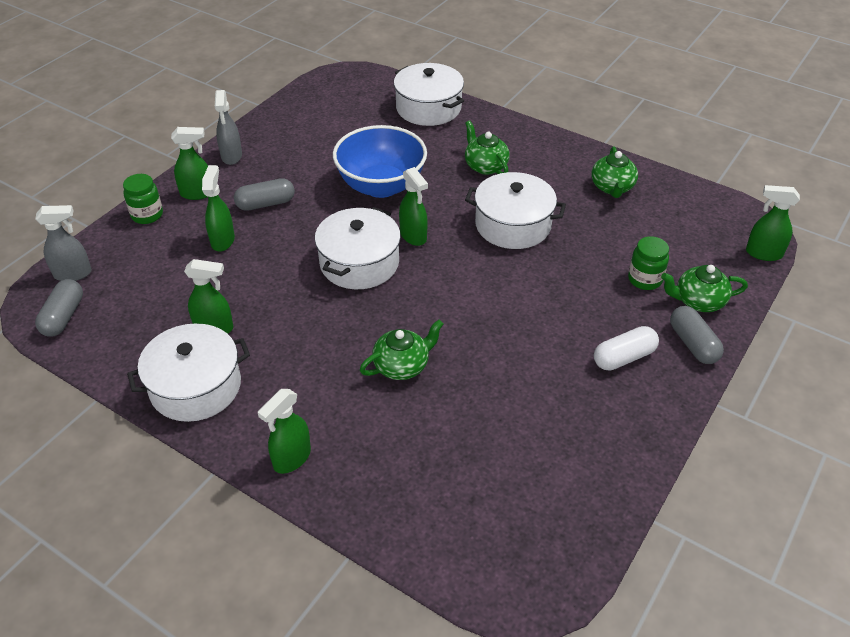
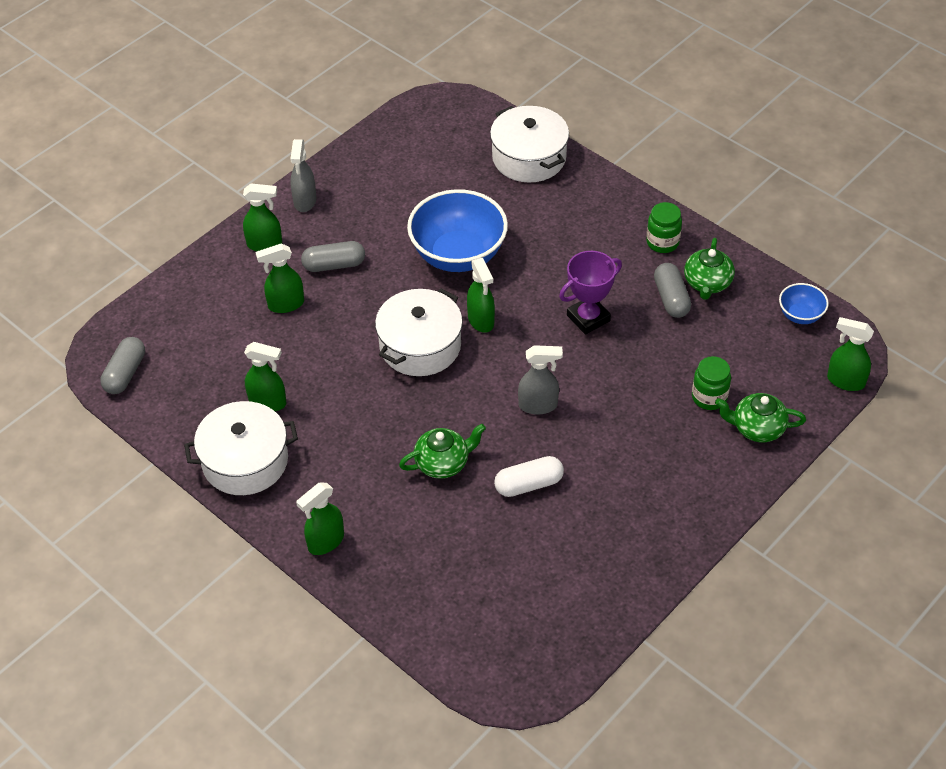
camera: 10 degrees right, 5 degrees up
grey spray bottle [35,205,92,281] -> grey spray bottle moved to [518,345,563,415]
green jar [123,174,163,224] -> green jar moved to [646,202,682,253]
green spray bottle [202,165,235,252] -> green spray bottle turned 120 degrees counterclockwise [256,244,304,313]
green teapot [465,120,510,175] -> none
white pot [465,172,566,249] -> purple trophy [559,251,622,335]
white capsule [594,326,659,370] -> white capsule moved to [494,456,564,497]
grey capsule [670,306,724,364] -> grey capsule moved to [654,263,691,318]
none -> blue bowl [779,283,829,324]

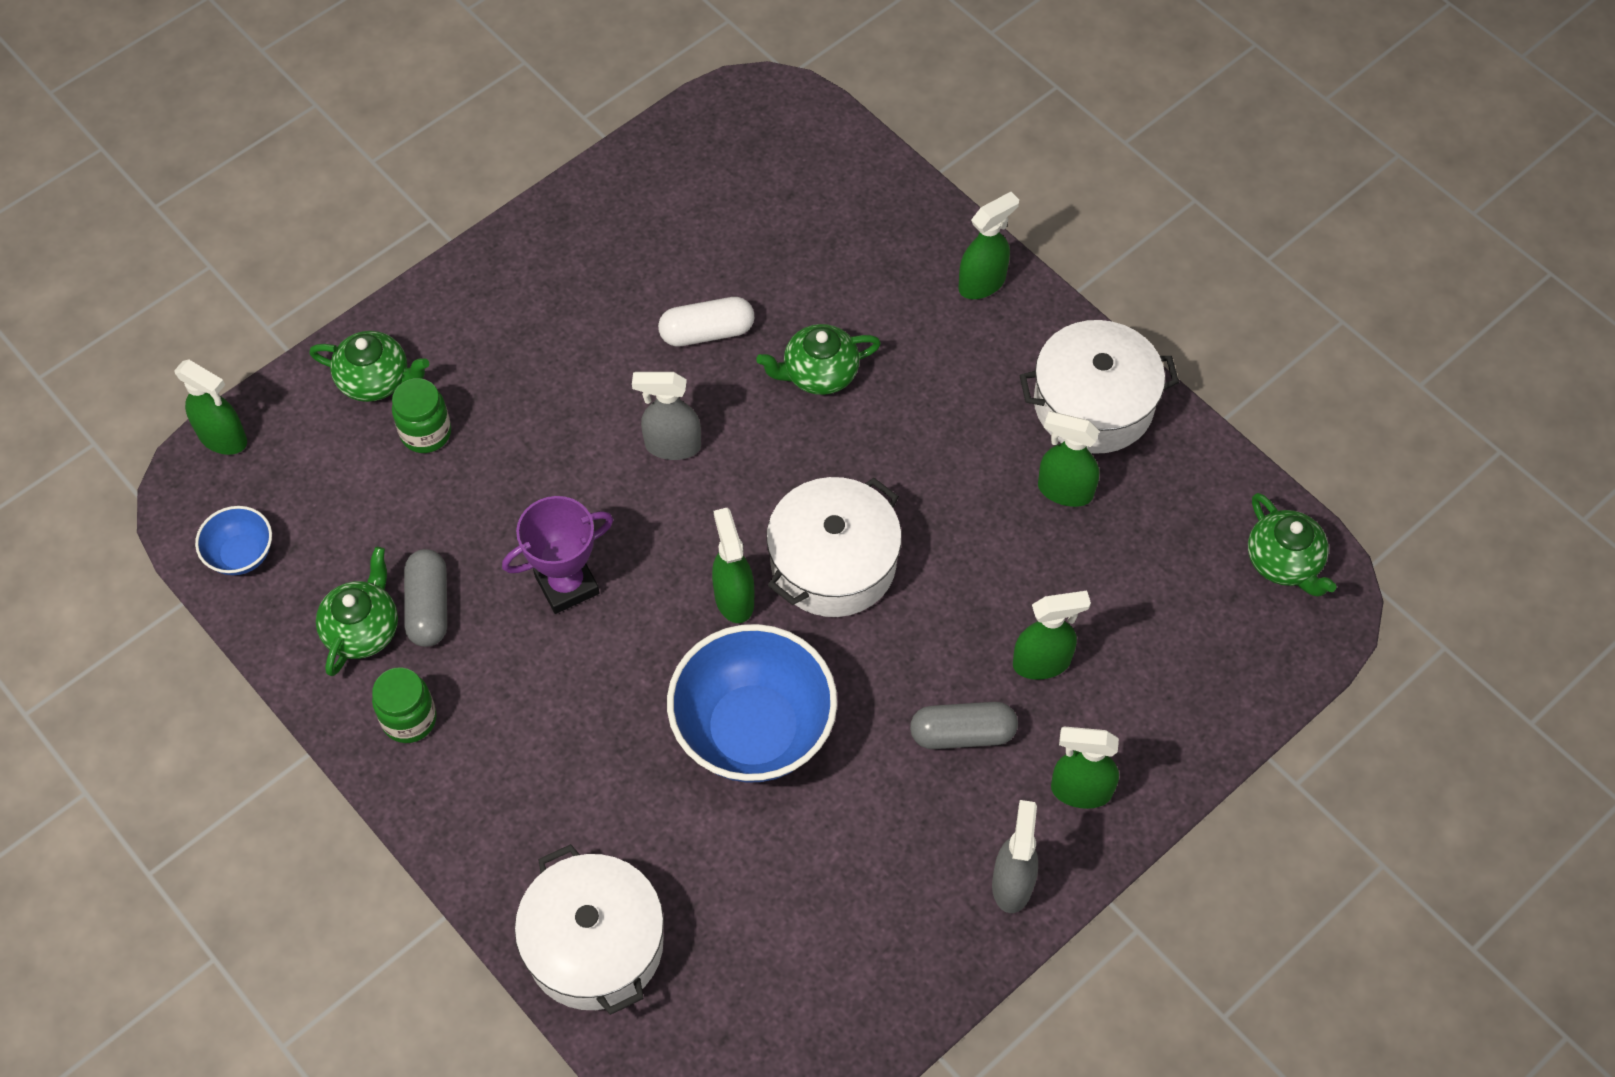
camera: 175 degrees left, 10 degrees up
grey capsule [100,337,145,394] -> green teapot [1248,493,1337,597]

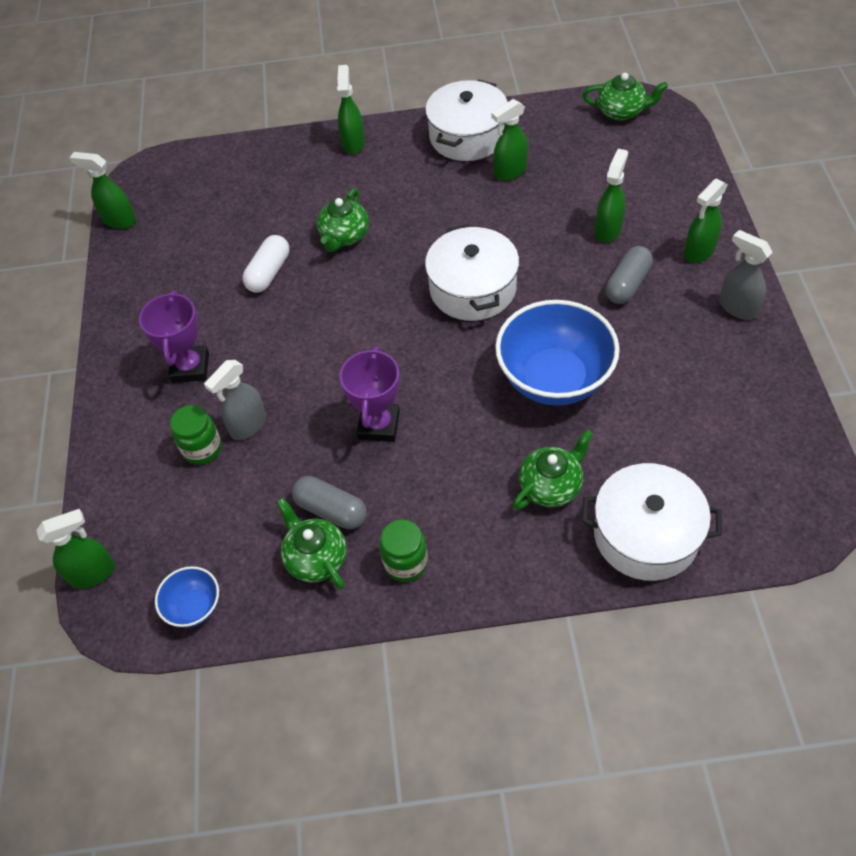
camera: 50 degrees left, 5 degrees down
green teapot [309,331,429,402] -> green teapot moved to [513,430,593,510]
grey spray bottle [632,372,701,460] -> grey spray bottle moved to [204,360,266,440]
green spray bottle [712,508,754,623] -> green spray bottle moved to [70,152,136,229]
none -> purple trophy [139,291,209,383]

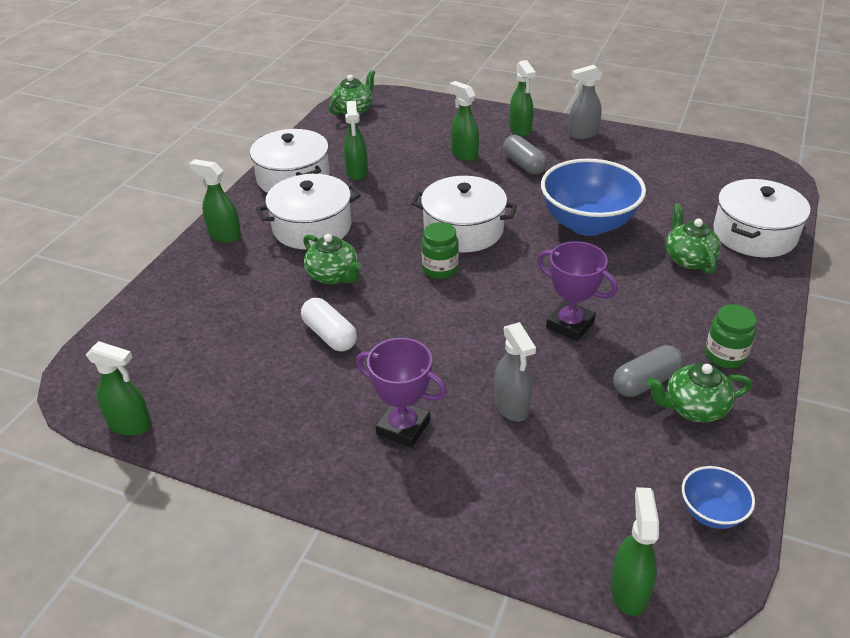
camera: 65 degrees left, 15 degrees down
green spray bottle [70,152,136,229] -> green spray bottle turned 120 degrees counterclockwise [86,341,152,436]
green jar [170,405,222,465] -> green jar moved to [422,222,459,279]
none -> white pot [256,174,361,250]

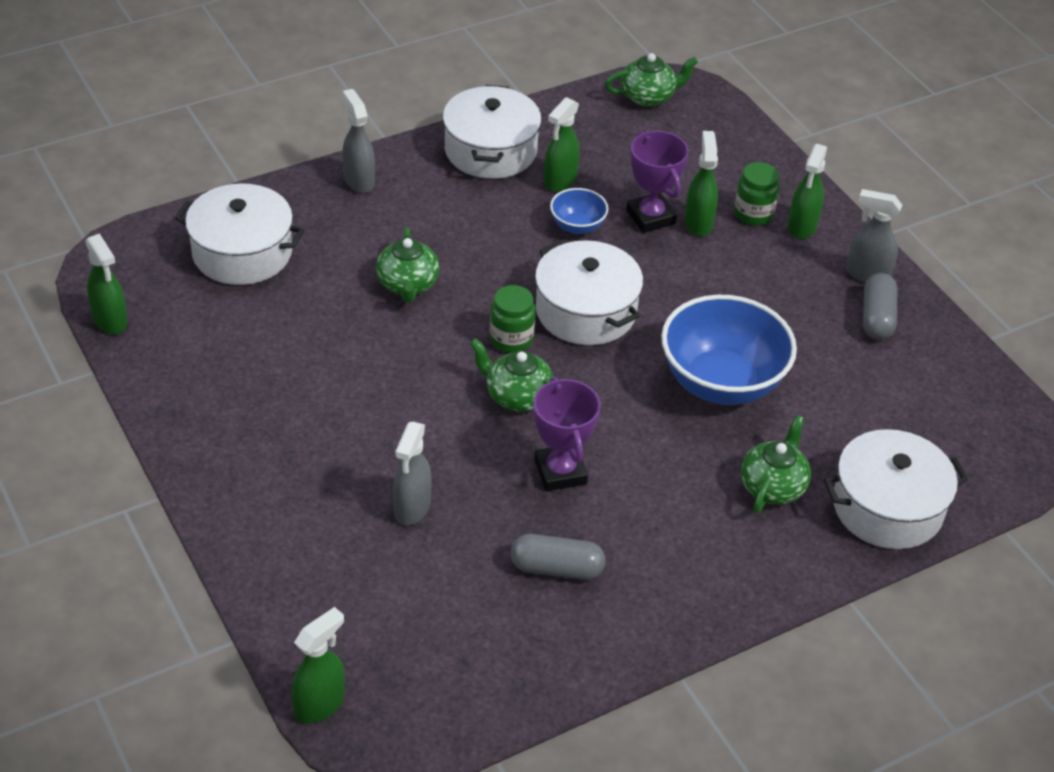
camera: 35 degrees right, 5 degrees up
green spray bottle [189,159,241,243] -> grey spray bottle [342,89,375,193]
white pot [256,174,361,250] -> white pot moved to [175,183,305,285]
white capsule [301,298,357,351] -> none
purple trophy [356,338,447,448] -> purple trophy moved to [626,131,689,233]
grey capsule [503,135,547,175] -> grey capsule moved to [863,273,897,340]
green teapot [647,363,752,423] -> green teapot moved to [470,338,553,412]
blue bowl [682,466,755,529] -> blue bowl moved to [550,188,608,234]
green jar [705,304,757,368] -> green jar moved to [734,162,780,225]

